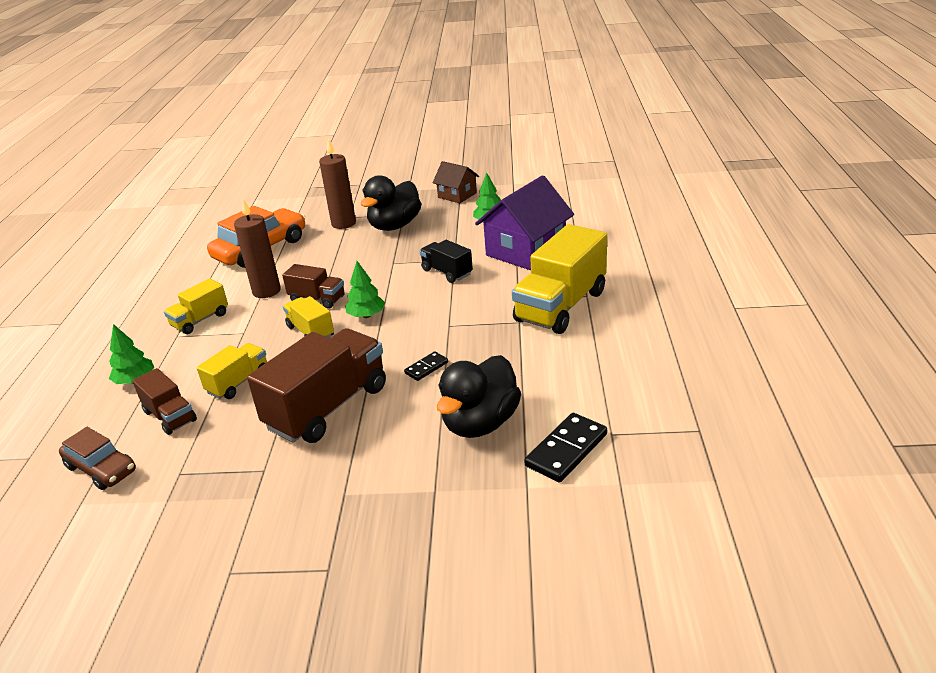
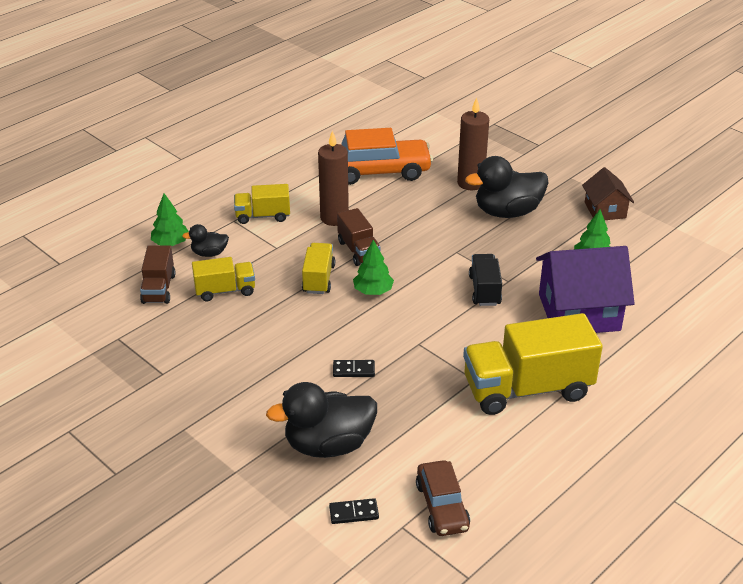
camera: 40 degrees right, 5 degrees up
brown car [59,427,136,490] -> brown car moved to [416,460,470,536]
brown truck [247,328,386,443] -> none
black domino [524,413,607,483] -> black domino [329,498,379,524], size x0.56
none -> black duck [182,224,229,257]

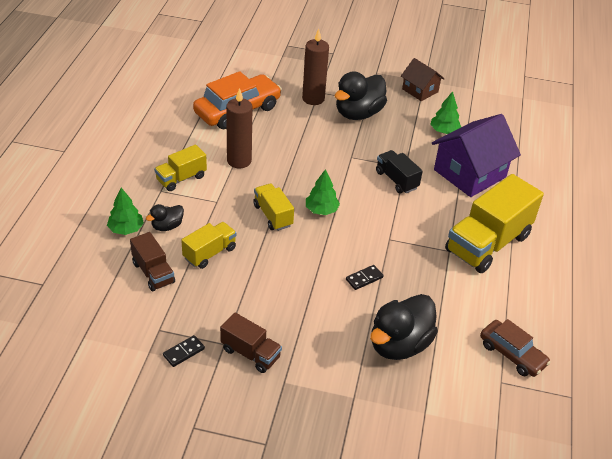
camera: 35 degrees left, 5 degrees up
black domino [329,498,379,524] -> black domino moved to [163,335,205,367]
brown truck [337,208,381,266] -> brown truck moved to [220,312,282,373]

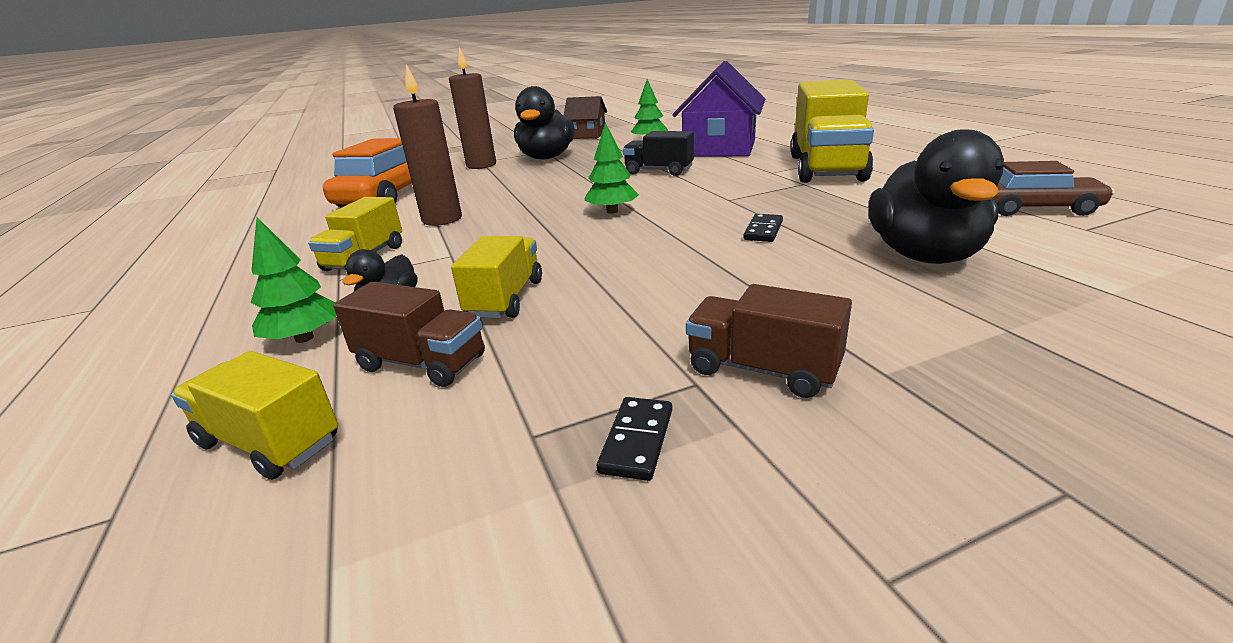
camera: 30 degrees left, 15 degrees down
brown truck [220,312,282,373] -> brown truck turned 150 degrees counterclockwise [686,284,852,398]
yellow truck [253,183,294,231] -> yellow truck moved to [171,351,338,480]

